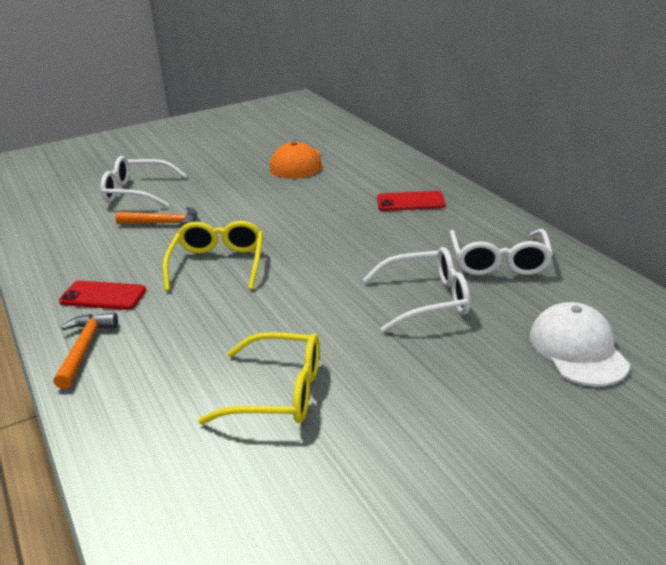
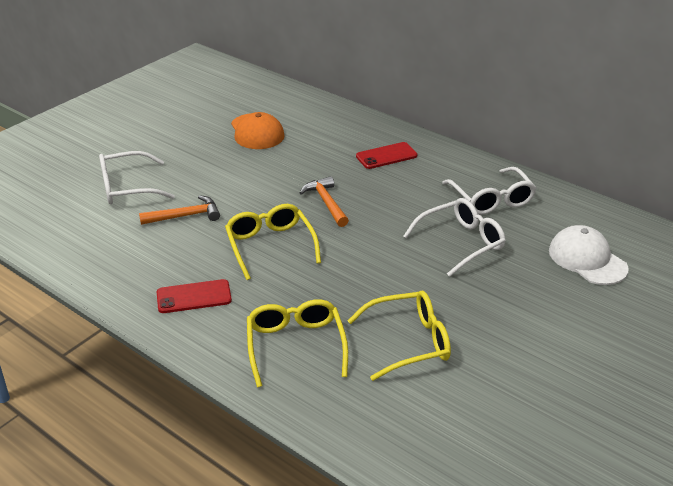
camera: 25 degrees left, 5 degrees up
orange hammer [54,313,118,389] -> orange hammer moved to [300,176,349,227]
none -> yellow glasses [247,299,348,387]

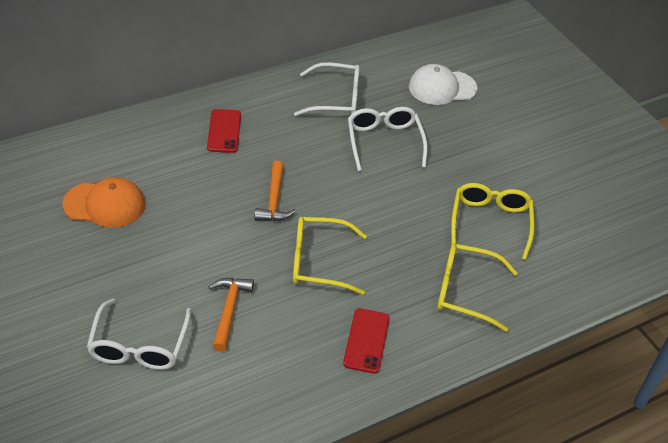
camera: 70 degrees left, 10 degrees up
orange hammer [300,176,349,227] -> orange hammer turned 90 degrees counterclockwise [254,161,296,221]

